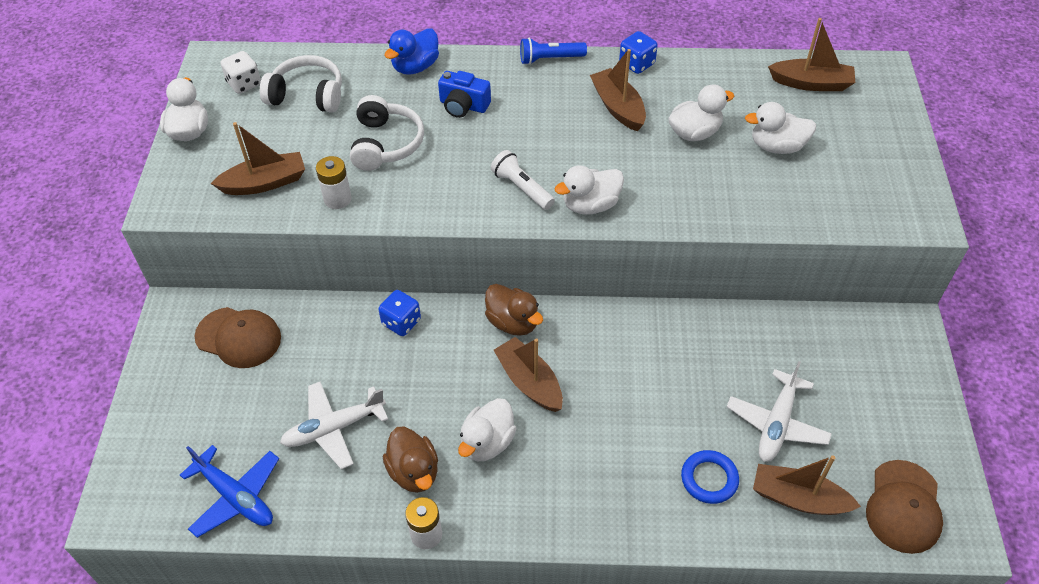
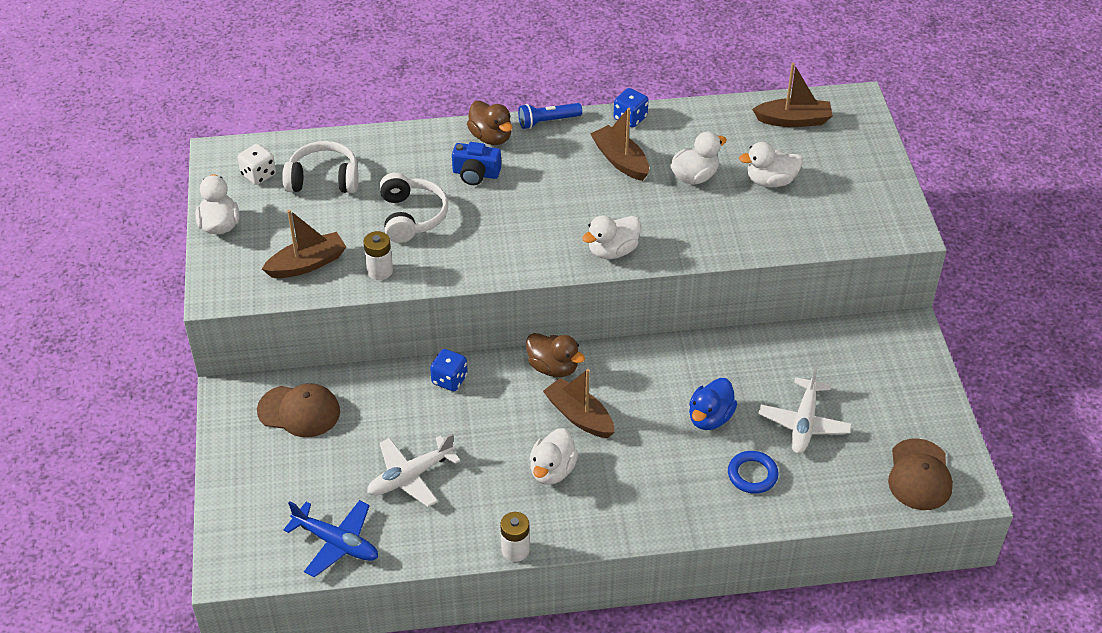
camera: 10 degrees left, 5 degrees down
brown duck [383,427,438,493] -> brown duck moved to [467,101,512,145]
blue duck [384,28,439,75] -> blue duck moved to [689,378,737,430]
white flashlight [491,150,555,210] -> none
brown boat [753,455,861,515] -> none

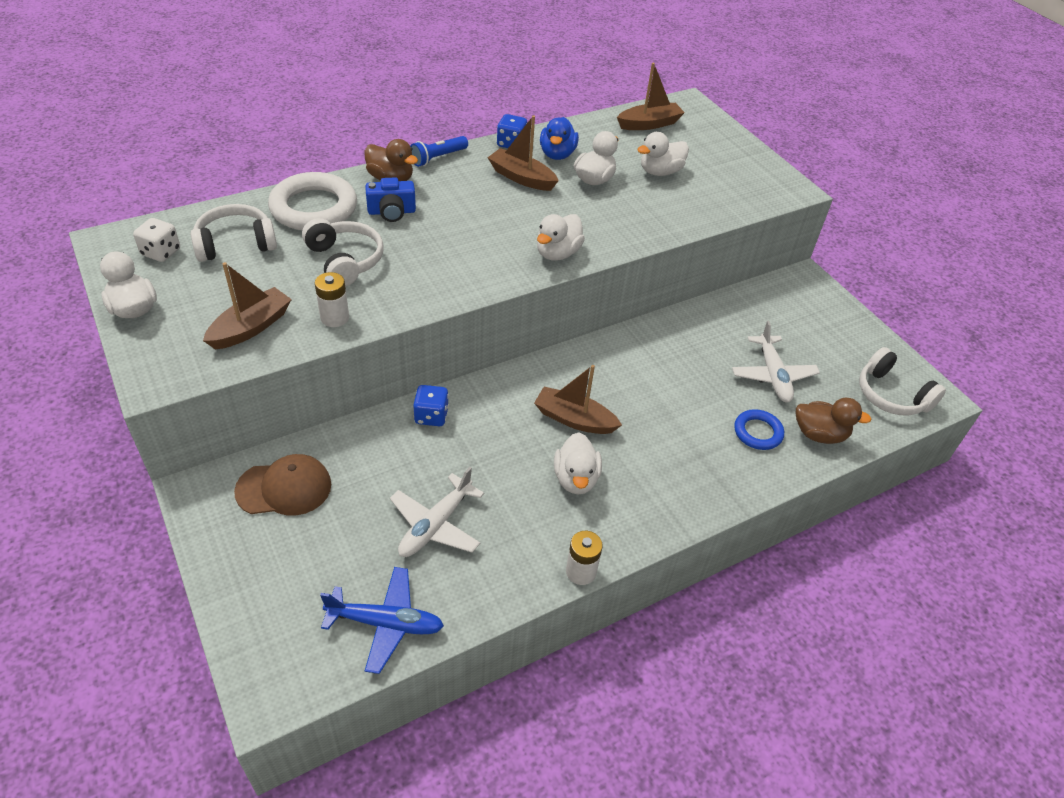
camera: 25 degrees left, 0 degrees up
brown duck [526,333,585,377] -> brown duck moved to [796,398,872,444]
blue duck [689,378,737,430] -> blue duck moved to [540,117,579,160]
brown cap [888,439,953,510] -> white headphones [859,347,946,415]
none -> white ring [268,172,357,230]

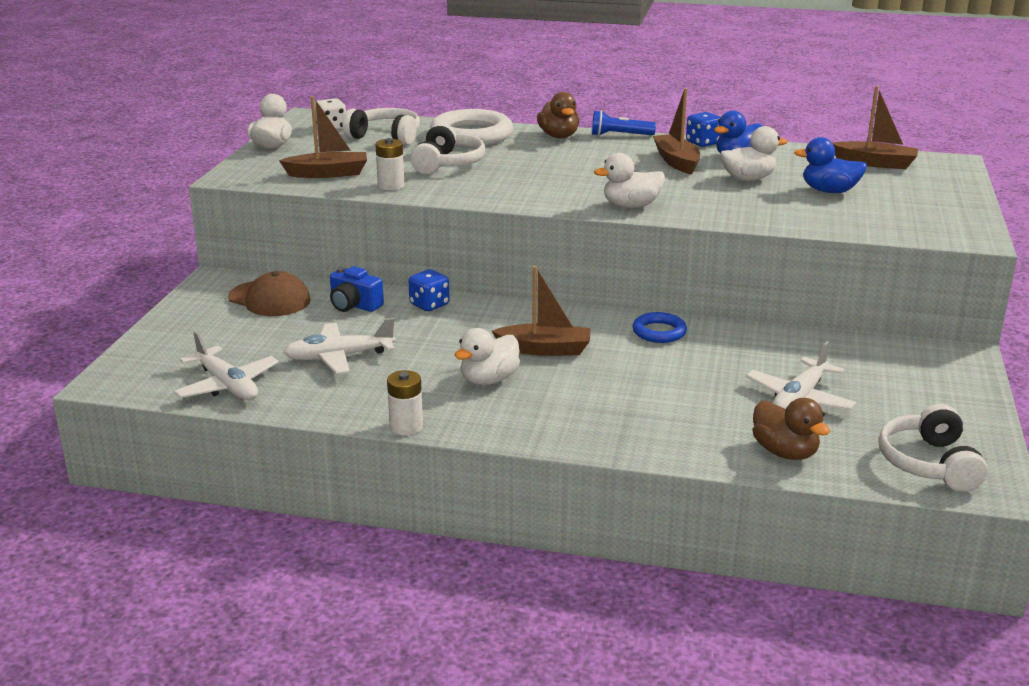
camera: 45 degrees right, 20 degrees down
blue plane [320,567,444,674] -> white plane [173,331,279,400]
blue camera [365,177,416,222] -> blue camera moved to [330,266,384,312]
brown boat [534,365,622,434] -> brown boat turned 120 degrees clockwise [492,266,591,356]
white duck [637,132,689,176] -> blue duck [794,137,867,193]
blue ring [734,409,784,450] -> blue ring moved to [632,312,687,343]

